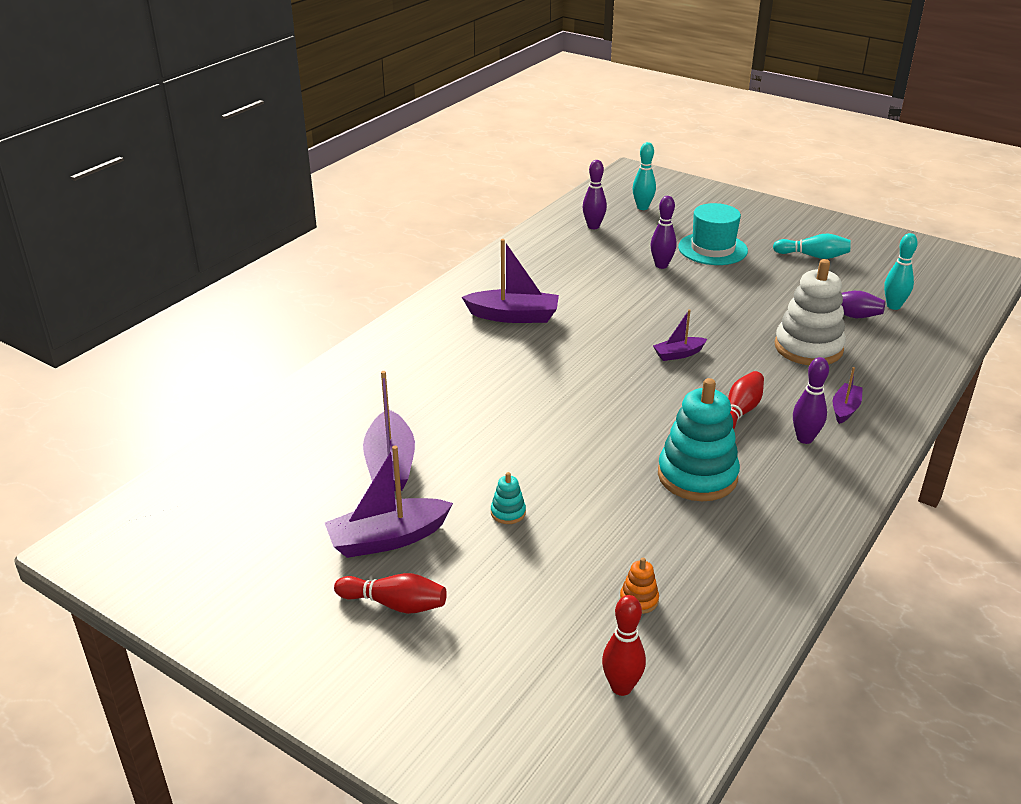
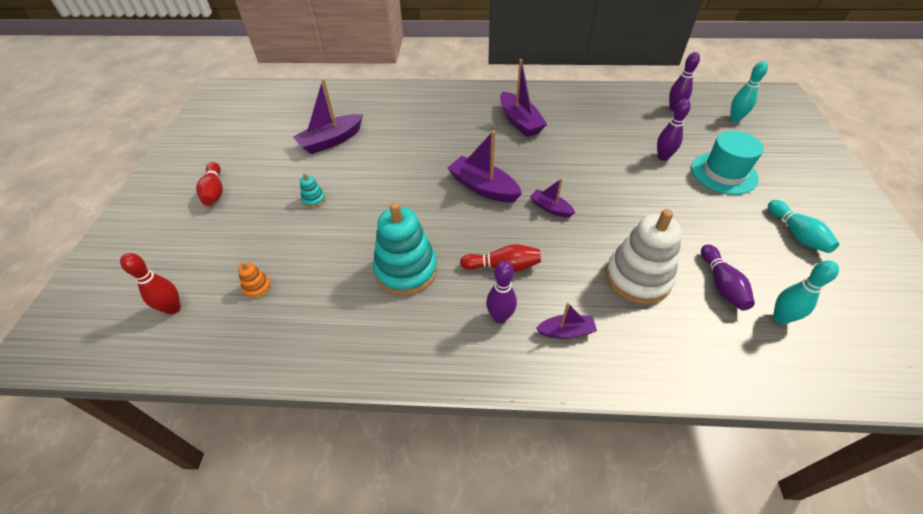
camera: 60 degrees right, 15 degrees up
purple boat [325,446,453,558] -> purple boat moved to [448,130,522,203]

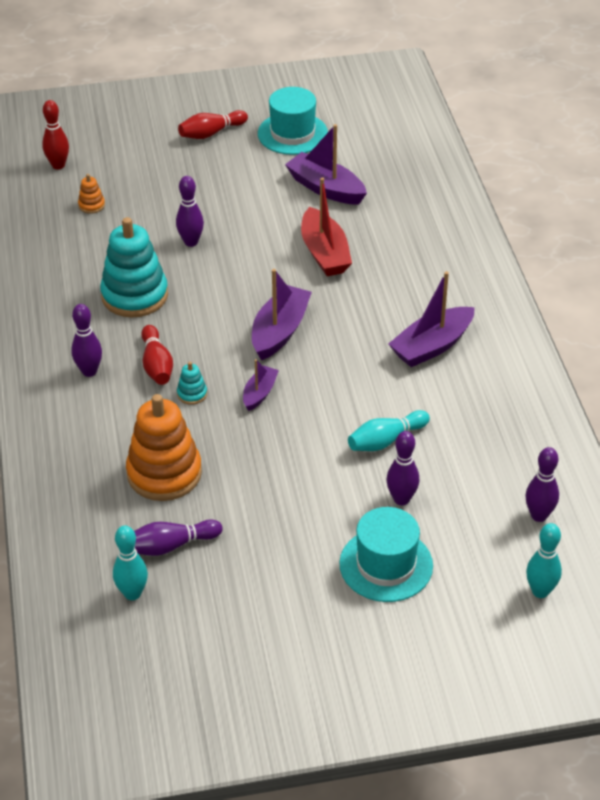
camera: 75 degrees right, 5 degrees down
turquoise stacking toy [300,173,325,208] -> turquoise stacking toy moved to [177,362,207,405]
purple boat [536,302,597,339] -> none
white stacking toy [605,209,682,304] -> orange stacking toy [126,394,202,501]
turquoise bowling pin [768,200,839,253] -> turquoise bowling pin moved to [348,410,430,451]
none -> purple bowling pin [176,176,204,247]
none -> turquoise hat [258,87,328,155]
none -> red boat [301,177,352,276]

